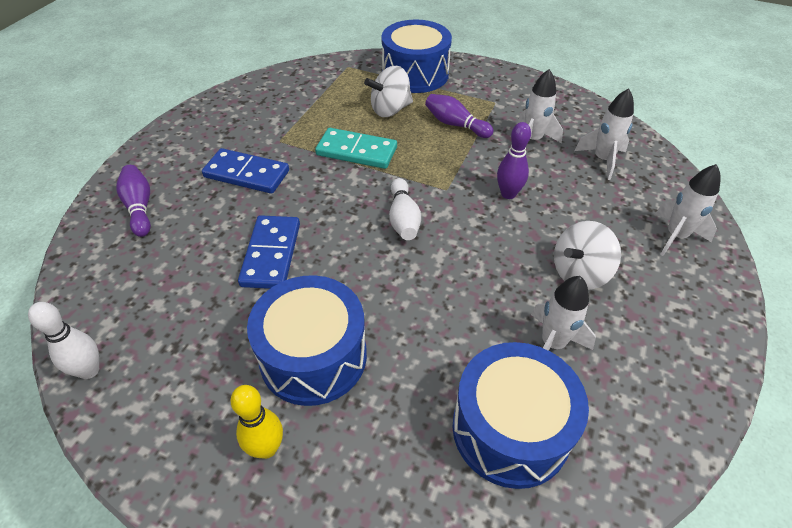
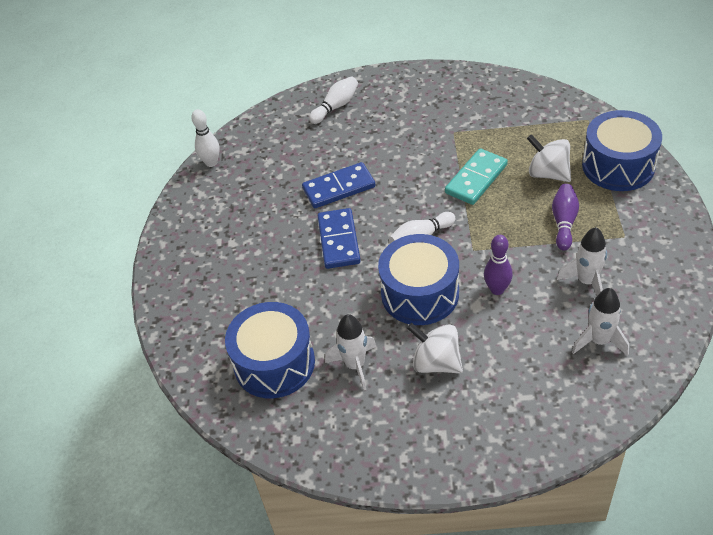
camera: 70 degrees right, 0 degrees up
purple bowling pin [116,165,151,237] -> white bowling pin [309,76,358,124]
blue domino [202,148,289,194] -> blue domino moved to [318,208,361,269]
yellow bowling pin [230,385,283,459] -> none
blue drum [247,275,367,406] -> blue drum moved to [378,234,459,325]
turquoise domino [315,128,397,169] -> turquoise domino turned 45 degrees clockwise [445,148,508,205]
white rocket [655,164,721,256] -> none

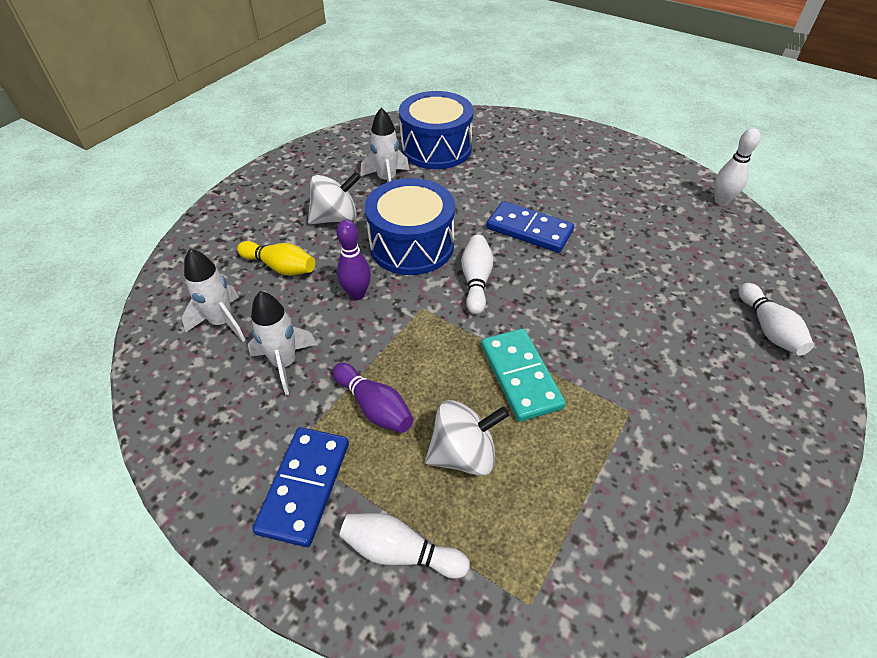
camera: 120 degrees right, 0 degrees up
blue domino [302,162,375,208] -> blue domino moved to [252,427,349,547]
blue drum [582,110,662,191] -> white bowling pin [339,513,470,579]
none -> yellow bowling pin [237,241,315,276]

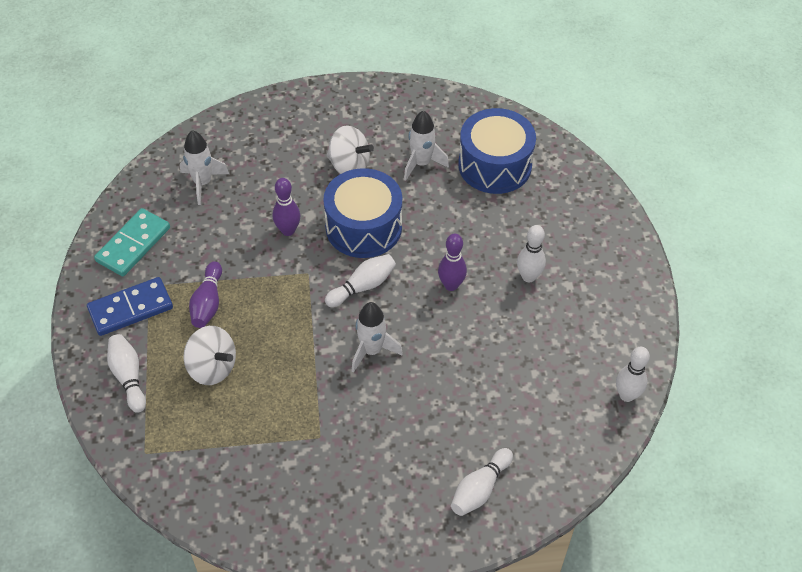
camera: 50 degrees right, 5 degrees up
yellow bowling pin [237,241,315,276] -> none
white rocket [248,291,317,395] -> white rocket moved to [352,302,403,373]
turquoise domino [481,328,566,422] -> turquoise domino moved to [94,208,170,276]
blue domino [486,201,574,253] -> purple bowling pin [438,234,467,291]
none -> white bowling pin [517,225,546,282]

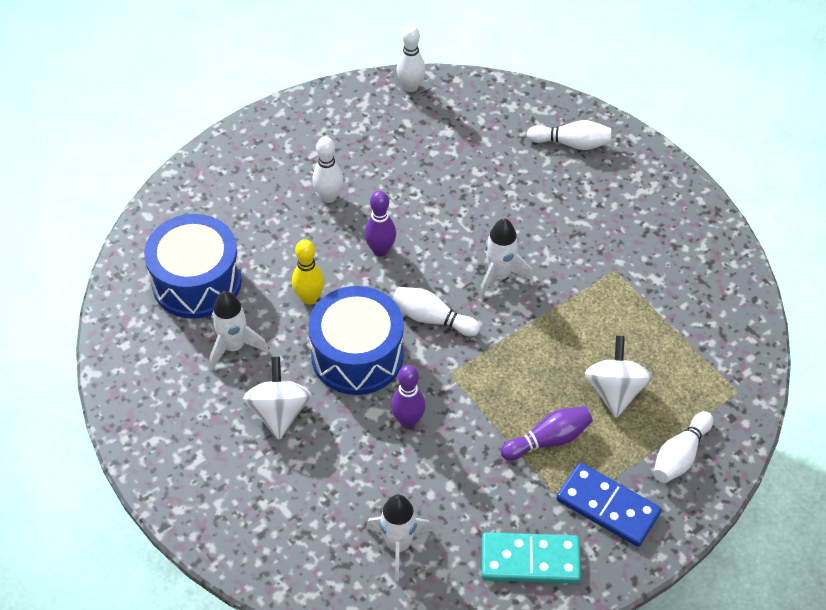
camera: 120 degrees left, 0 degrees up
none -> yellow bowling pin [292,239,324,305]

